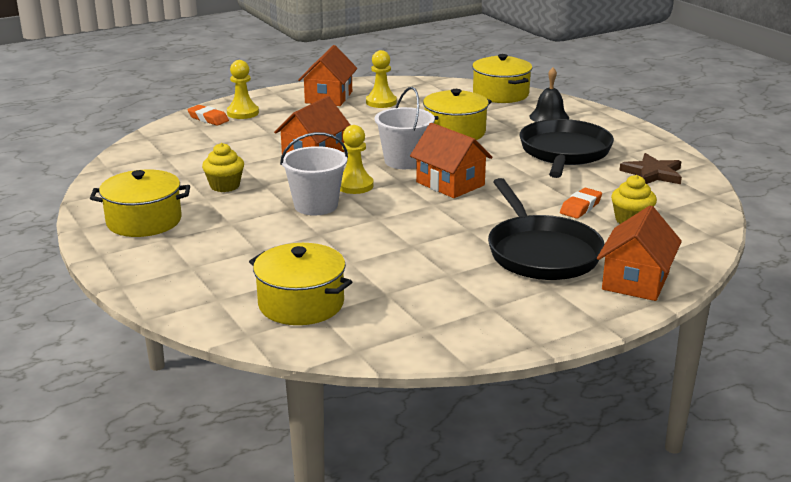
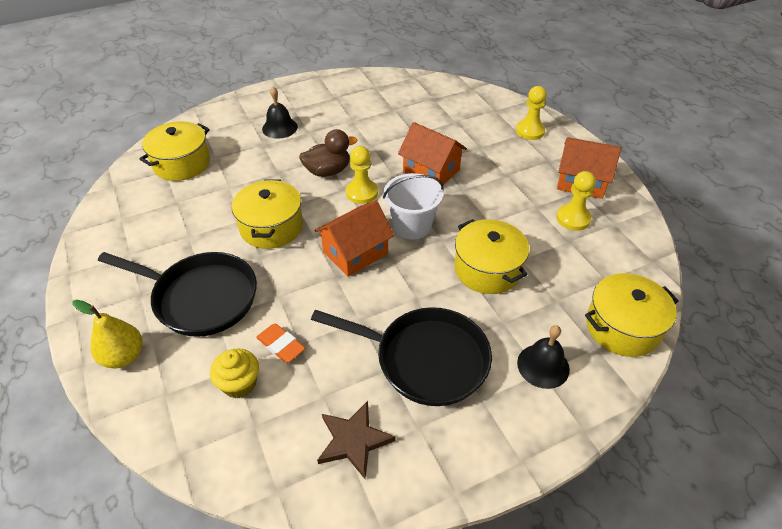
camera: 95 degrees right, 20 degrees up
yellow pot [90,170,190,237] -> yellow pot moved to [232,179,303,249]
orange eraser [187,105,229,126] -> none
yellow cupcake [202,143,244,192] -> none
white bucket [280,132,348,215] -> brown duck [299,129,357,177]
black pan [488,178,605,280] -> black pan turned 150 degrees counterclockwise [98,252,257,337]
orange house [597,205,682,301] -> yellow pear [72,300,143,368]
none -> black bell [262,87,298,139]

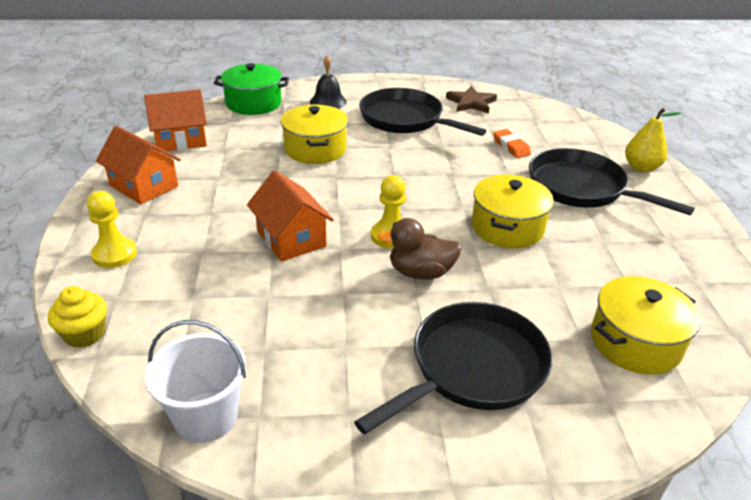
camera: 160 degrees left, 10 degrees down
yellow cupcake [210,349,259,398] -> yellow cupcake moved to [48,286,107,348]
black bell [262,87,298,139] -> black pan [354,302,553,435]
orange house [315,200,394,277] -> orange house moved to [144,89,207,151]
white bucket [383,173,444,240] -> white bucket moved to [145,320,246,443]
yellow pawn [556,171,596,231] -> none
yellow pot [585,273,679,357] -> green pot [214,63,289,115]

